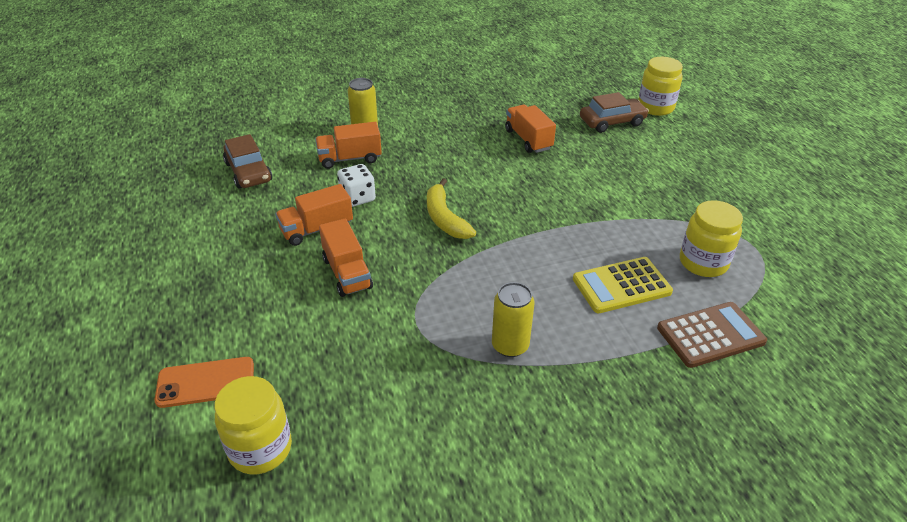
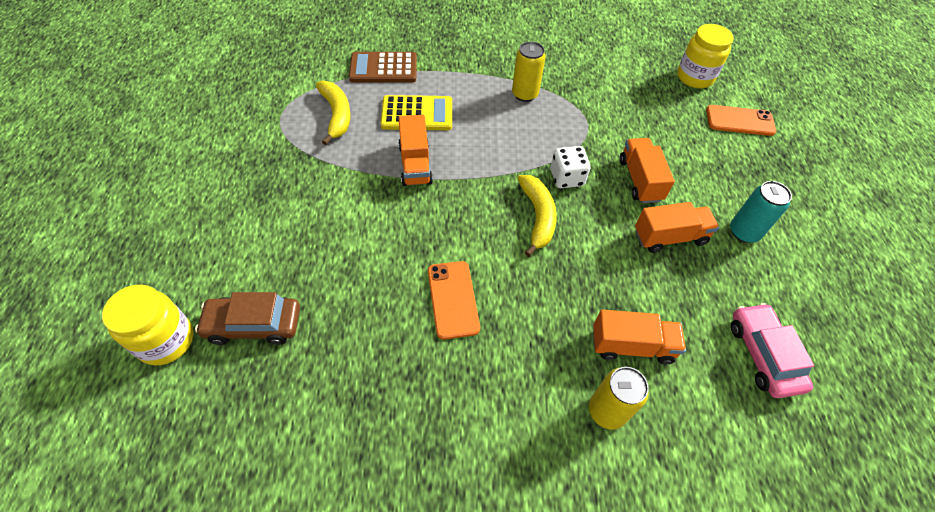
camera: 165 degrees left, 15 degrees up
brown car [223,134,272,189] -> pink car [731,303,814,398]
white dice [337,164,376,207] -> white dice moved to [551,146,590,188]
orange truck [505,105,556,153] -> orange truck moved to [398,115,433,186]
yellow jar [680,200,743,277] -> yellow banana [316,80,351,145]
none -> orange phone [428,261,480,340]
none -> turquoise can [730,181,792,243]

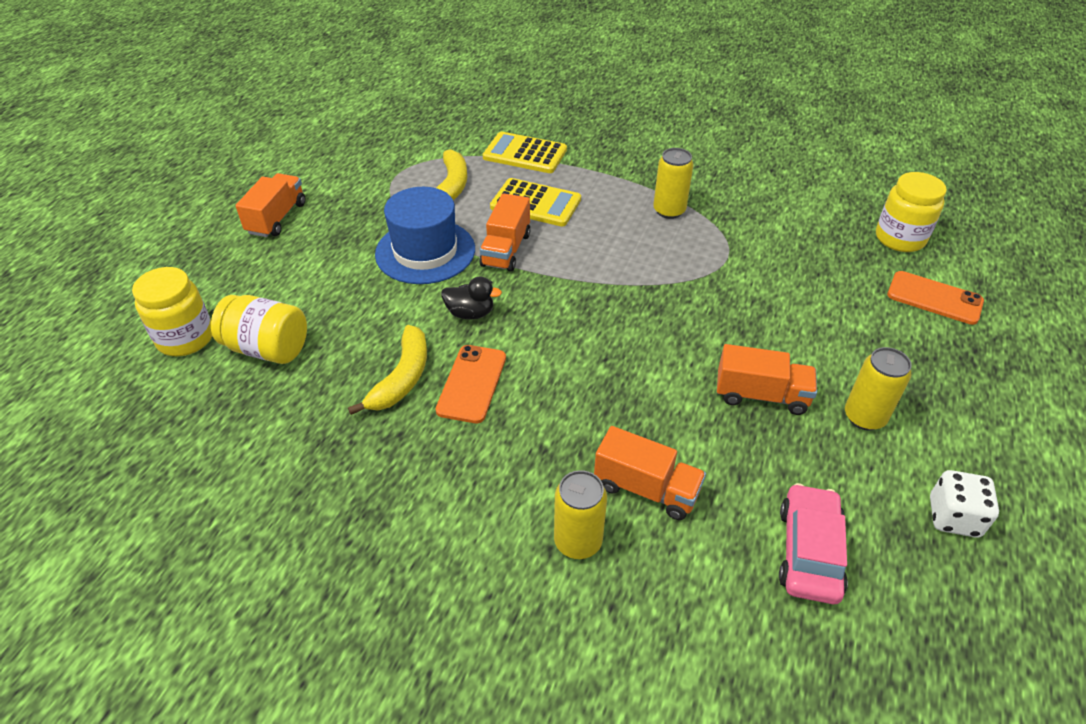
camera: 25 degrees right, 10 degrees down
brown car [195,292,300,345] -> yellow jar [211,295,307,364]
brown calculator [349,52,417,82] -> yellow calculator [483,132,567,173]
yellow banana [517,175,557,257] -> yellow banana moved to [348,325,427,415]
white dice [551,146,590,188] -> white dice moved to [930,470,999,538]
orange truck [620,138,675,203] -> orange truck moved to [235,173,306,237]
turquoise can [730,181,792,243] -> yellow can [845,347,912,430]
none -> blue hat [375,187,475,284]
none -> black duck [441,276,502,319]

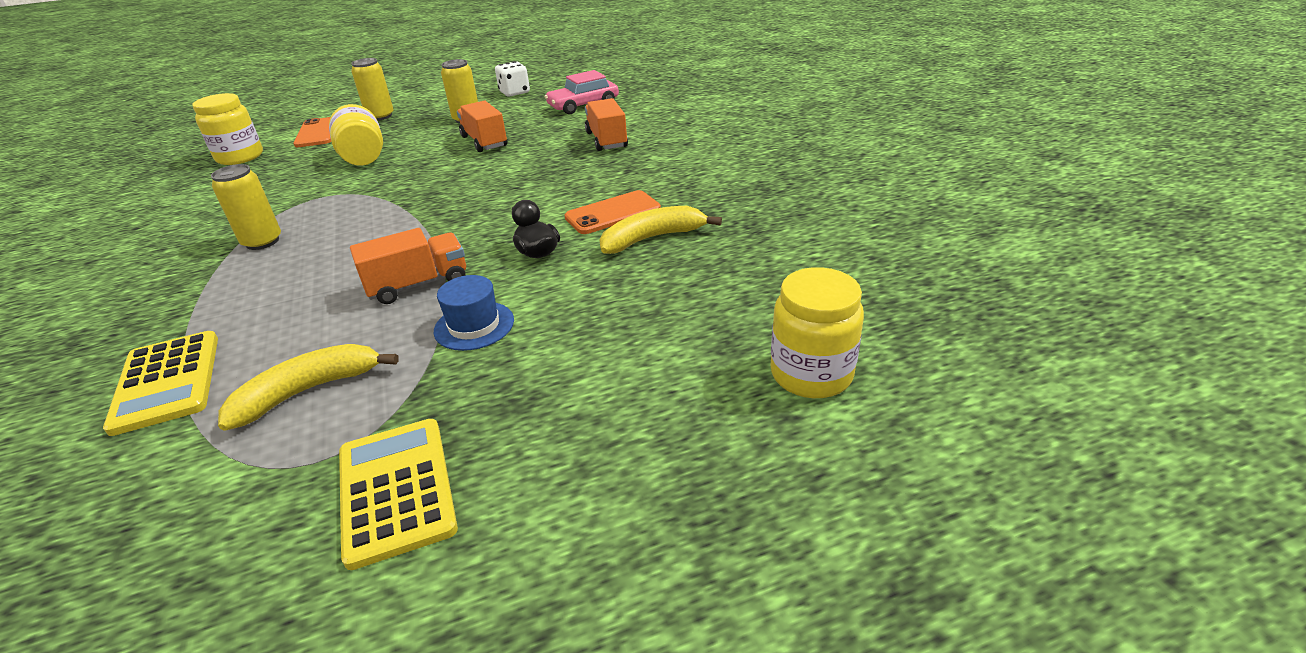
camera: 130 degrees left, 10 degrees down
yellow jar [211,295,307,364] -> yellow jar moved to [329,104,383,166]
orange truck [235,173,306,237] -> none
blue hat [375,187,475,284] -> blue hat [434,275,514,351], size x0.57
yellow calculator [490,178,581,227] -> yellow calculator moved to [339,419,458,570]
yellow can [554,470,607,559] -> yellow can moved to [351,58,394,121]

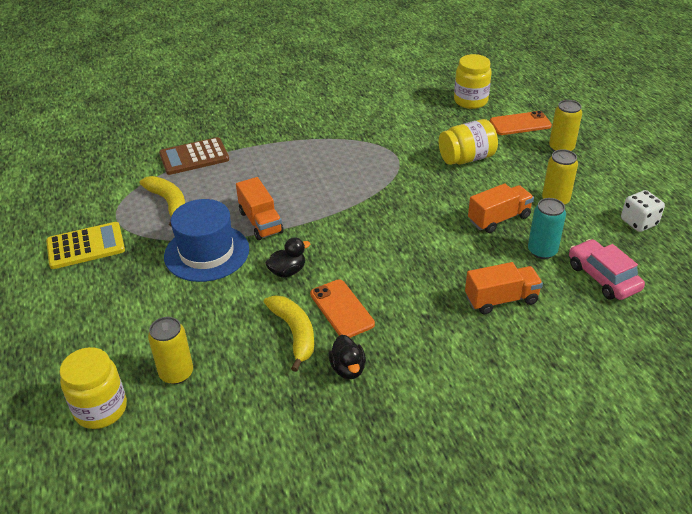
camera: 90 degrees right, 5 degrees up
yellow calculator [103,331,218,436] -> brown calculator [159,137,229,175]
yellow can [211,164,281,250] -> yellow can moved to [148,317,193,384]
blue hat [434,275,514,351] -> blue hat [164,199,249,282], size x1.76
none -> black duck [328,335,366,379]
none -> turquoise can [528,198,566,259]

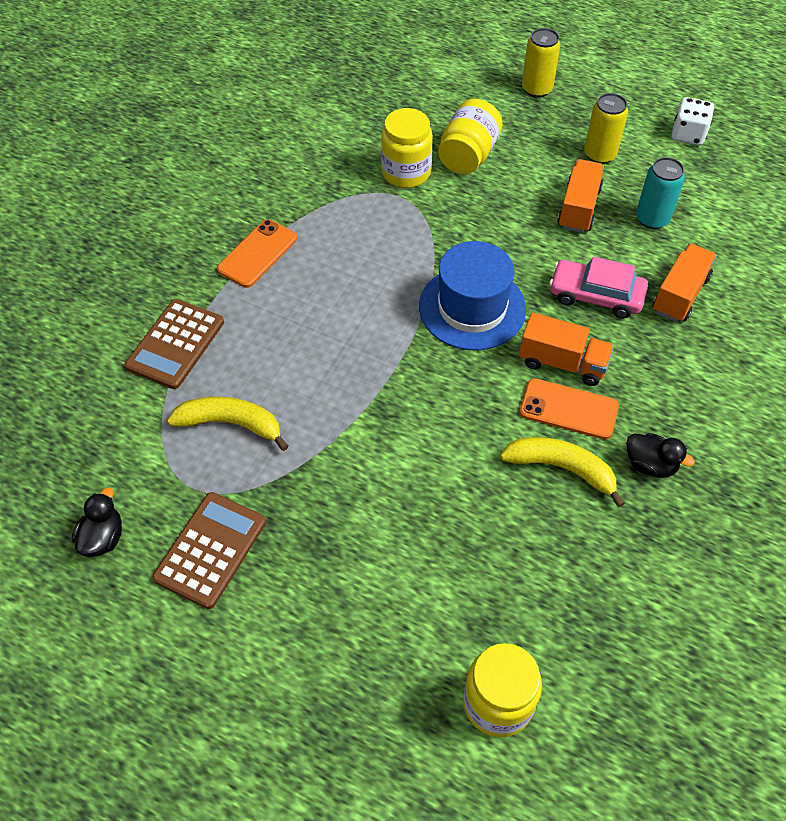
camera: 45 degrees left, 15 degrees up
yellow calculator [46,222,125,269] -> brown calculator [152,492,266,609]
yellow can [148,317,193,384] -> none
blue hat [164,199,249,282] -> blue hat moved to [419,241,526,350]
orange truck [236,177,283,240] -> orange truck moved to [519,312,614,386]
black duck [265,237,310,277] -> black duck moved to [72,488,122,557]
yellow jar [454,54,492,109] -> yellow jar moved to [381,108,433,188]
orange phone [490,111,552,135] -> orange phone moved to [217,219,297,288]
pink car [569,239,645,300] -> pink car moved to [549,256,648,319]

